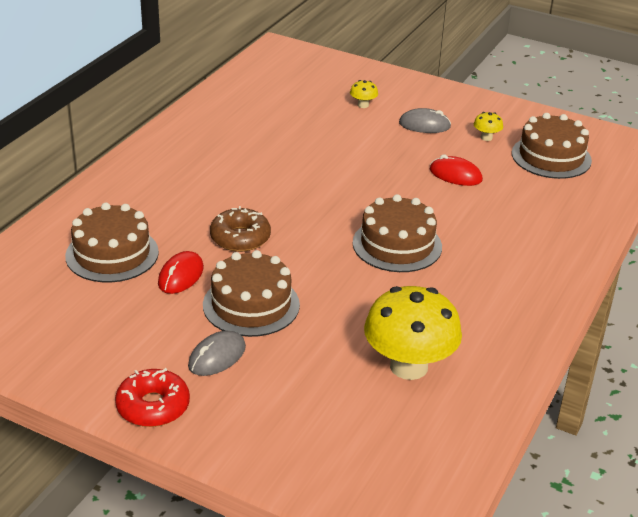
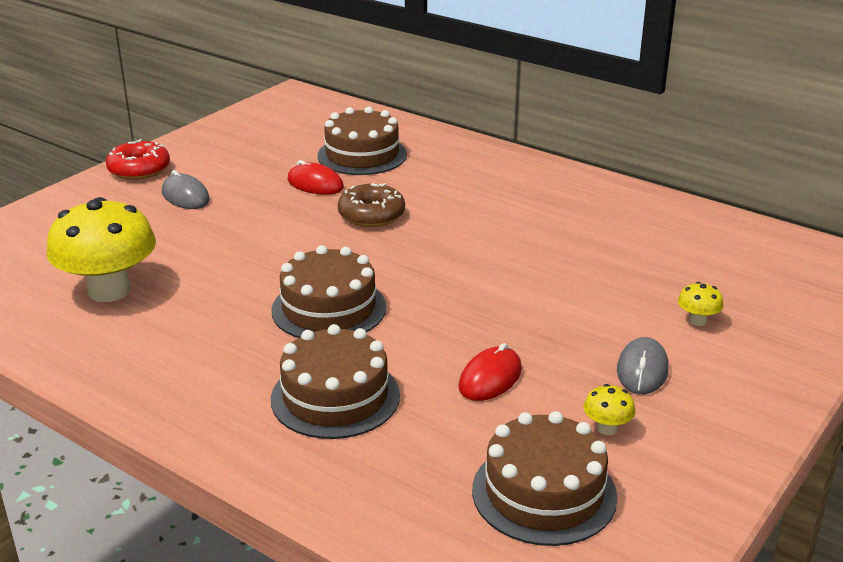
camera: 100 degrees right, 5 degrees down
brown cake [203,250,300,337] -> brown cake moved to [271,324,400,439]

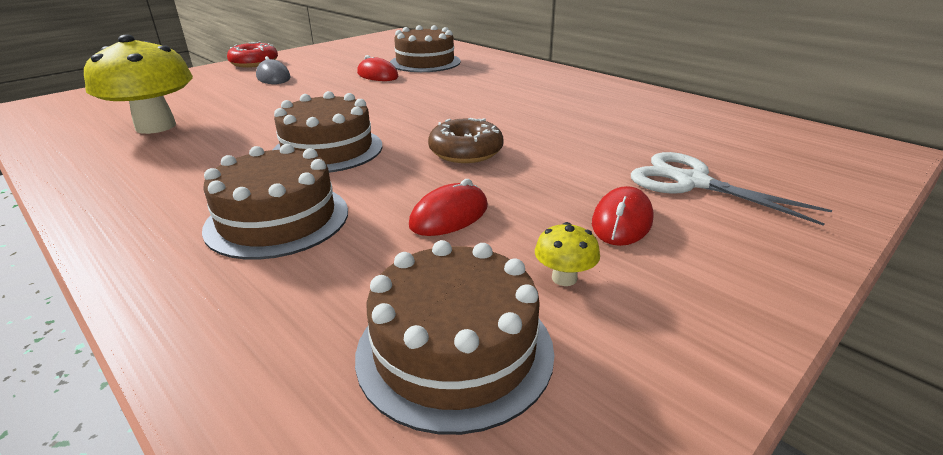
camera: 10 degrees right, 0 degrees up
brown donut [338,183,405,227] -> brown donut moved to [428,118,503,163]
grey mouse [617,337,669,394] -> red mouse [592,186,654,246]
yellow mushroom [678,282,724,326] -> white scissors [631,152,832,226]

